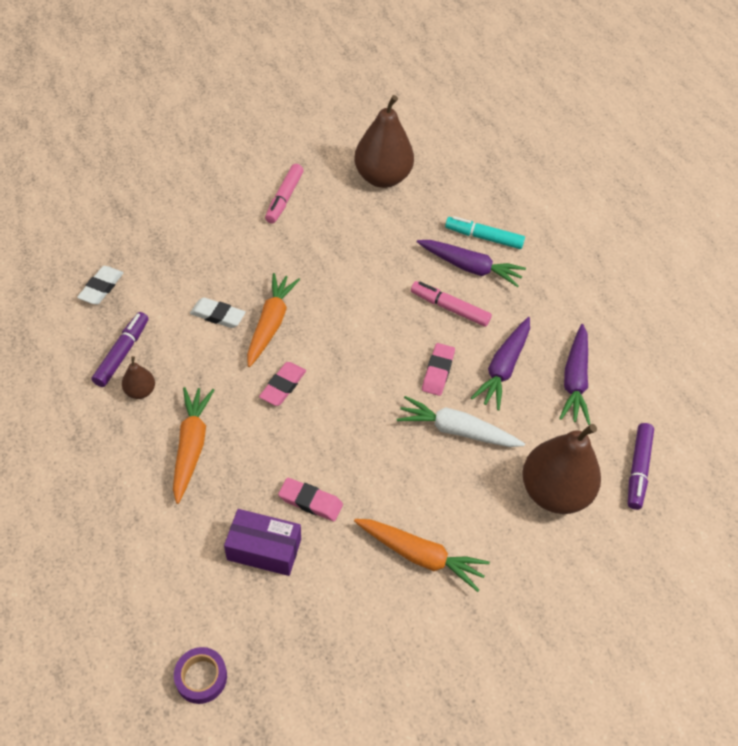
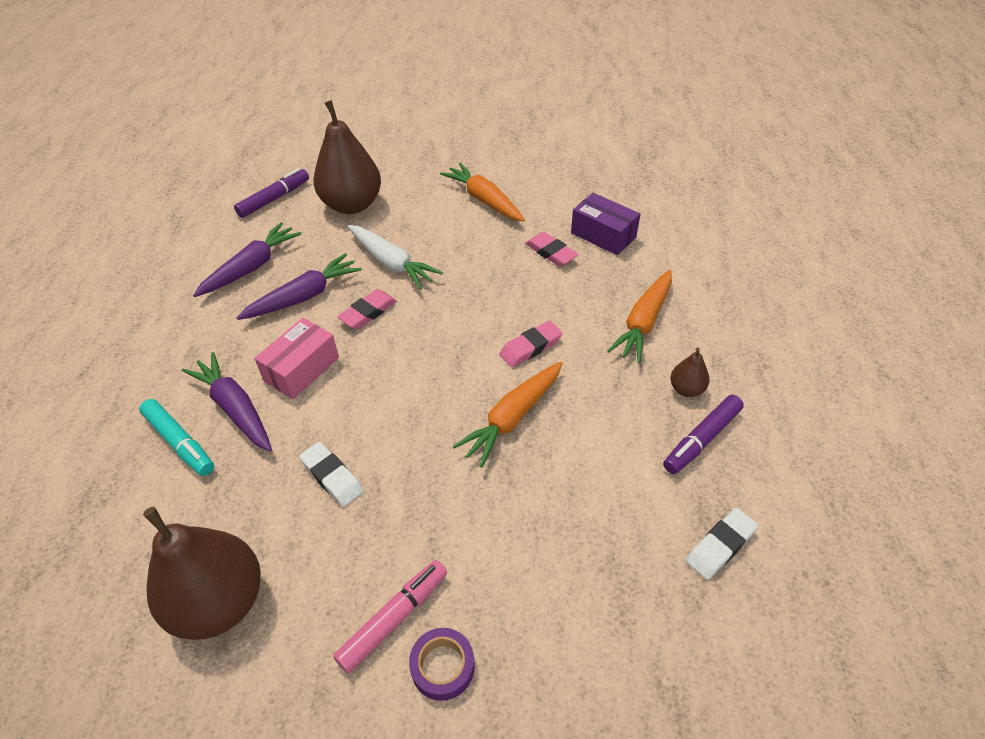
camera: 150 degrees left, 5 degrees down
purple tape [174,647,227,704] -> purple tape moved to [409,628,475,701]
white eraser [190,297,246,328] -> white eraser moved to [299,442,364,507]
pink marker [411,281,492,327] -> pink box [254,318,339,399]

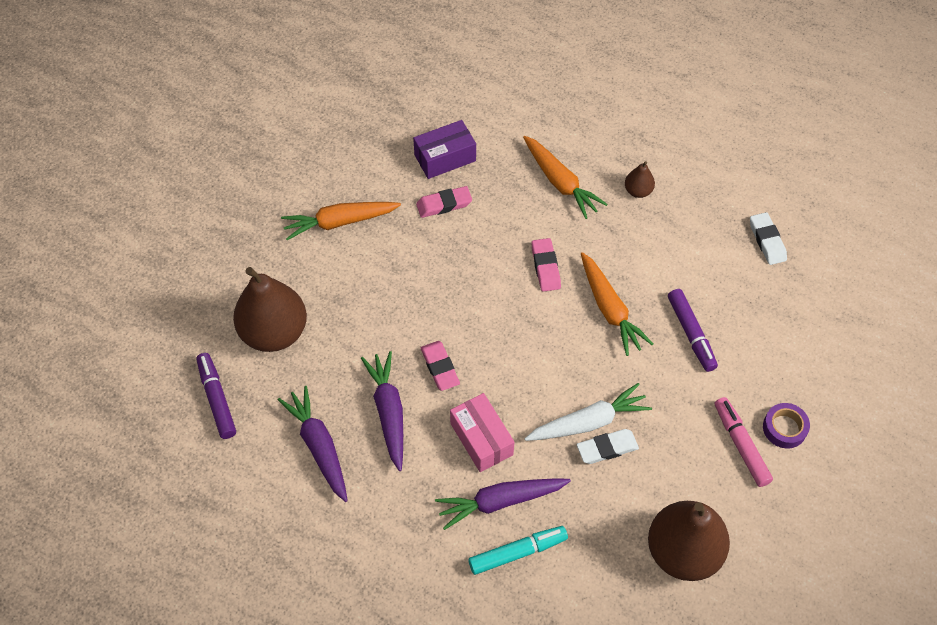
camera: 65 degrees left, 10 degrees up
white carrot [348,225,443,289] -> white carrot moved to [525,383,652,441]
purple marker [663,395,744,474] -> purple marker moved to [668,289,718,372]

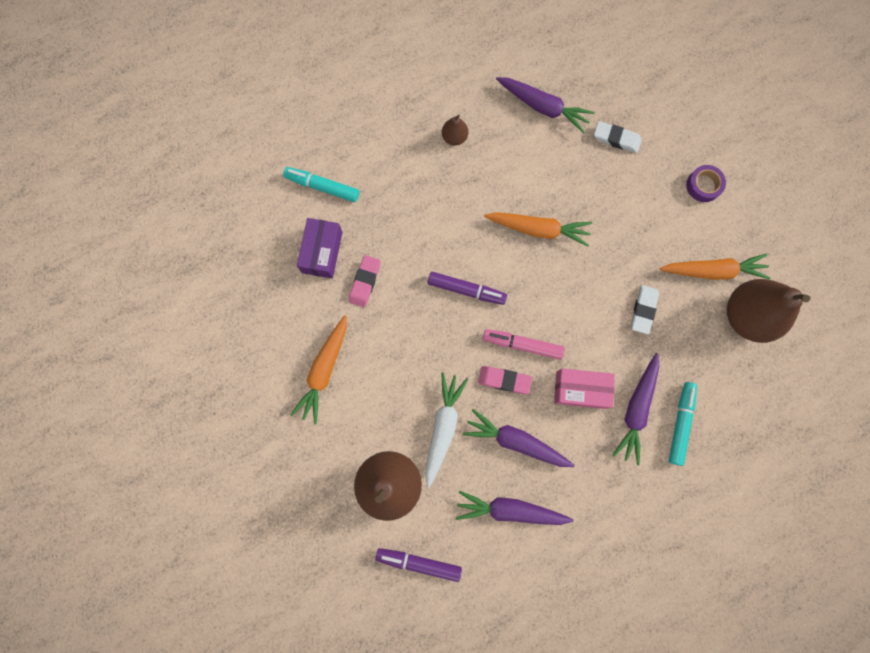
camera: 55 degrees left, 20 degrees up
orange carrot [523,136,608,219] -> orange carrot moved to [660,254,771,280]
white carrot [525,383,652,441] -> white carrot moved to [425,372,468,488]
pink eraser [532,238,561,292] -> none
purple marker [668,289,718,372] -> purple marker moved to [428,272,507,305]
pink marker [715,397,773,487] -> pink marker moved to [483,329,565,360]
white eraser [750,212,787,265] -> white eraser moved to [594,121,642,153]
none -> turquoise marker [283,167,359,202]
none -> purple carrot [496,77,595,133]

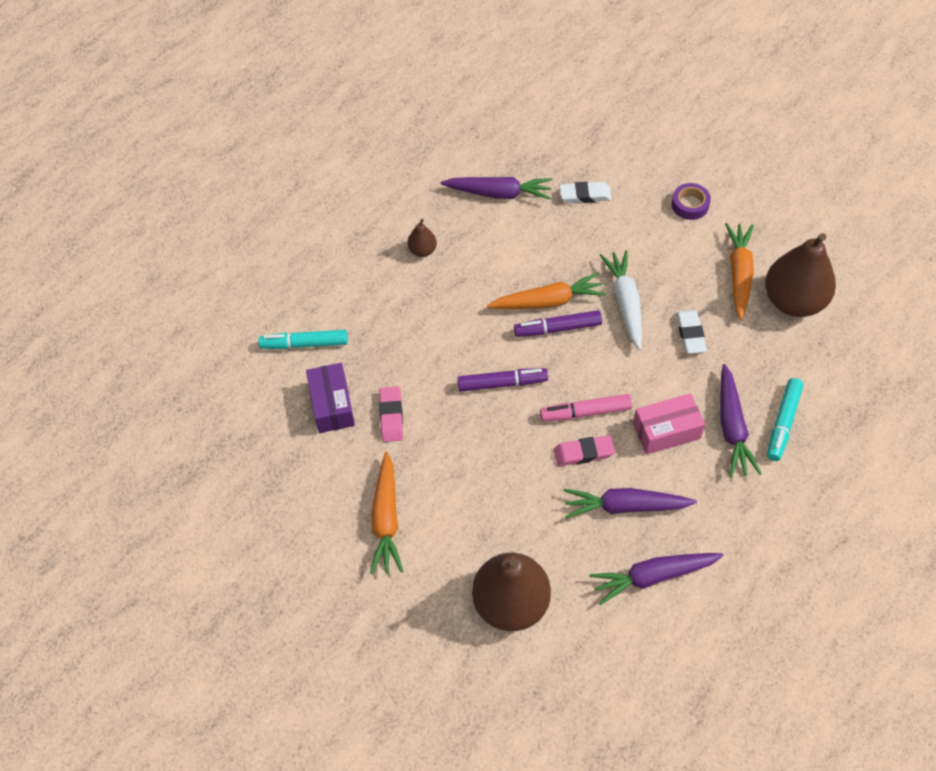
camera: 20 degrees left, 20 degrees down
purple marker [375,548,462,582] -> purple marker moved to [514,310,602,337]
white carrot [425,372,468,488] -> white carrot moved to [600,250,642,350]
orange carrot [660,254,771,280] -> orange carrot turned 60 degrees counterclockwise [725,223,754,320]
turquoise marker [669,382,697,466] -> turquoise marker turned 150 degrees counterclockwise [767,378,803,461]

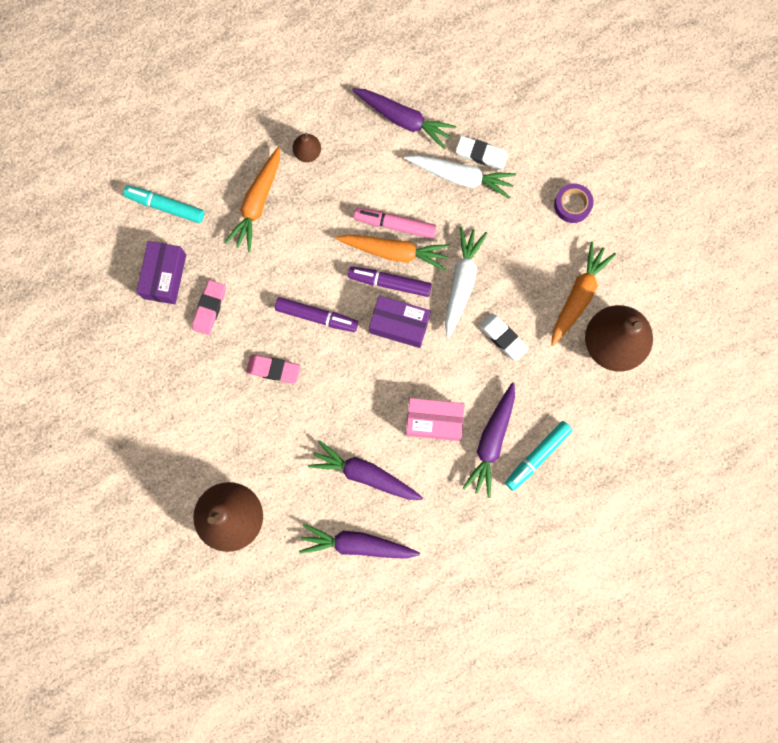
camera: 20 degrees right, 20 degrees up
orange carrot [370,452,403,574] -> orange carrot moved to [225,147,280,252]
pink marker [540,394,632,422] -> pink marker moved to [354,208,437,239]
pink eraser [554,435,615,466] -> pink eraser moved to [246,355,300,383]
white eraser [676,310,707,354] -> white eraser turned 60 degrees counterclockwise [479,314,529,361]
none -> purple box [369,295,431,348]
none -> white carrot [404,155,516,199]

